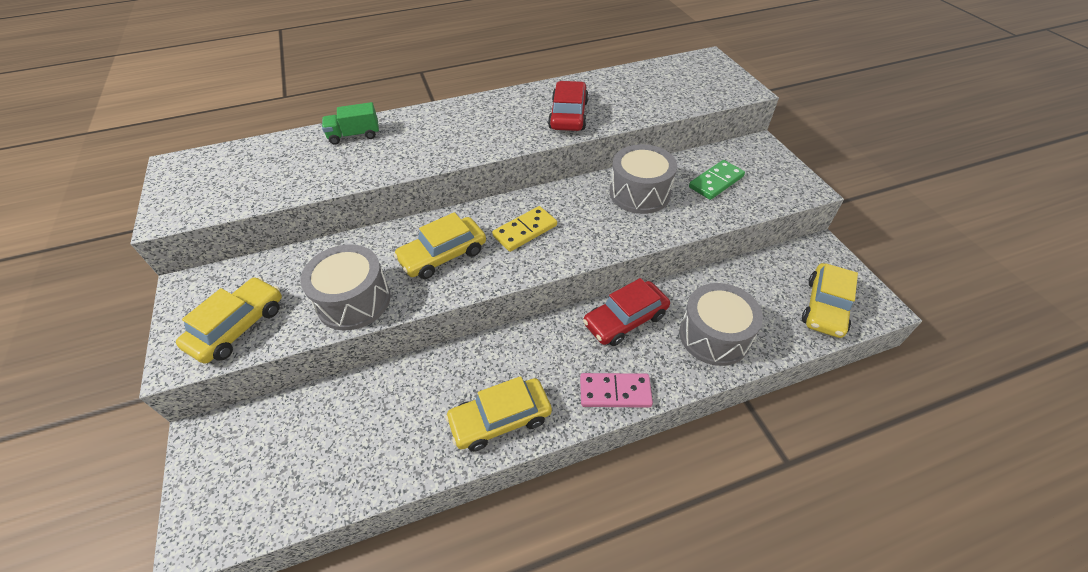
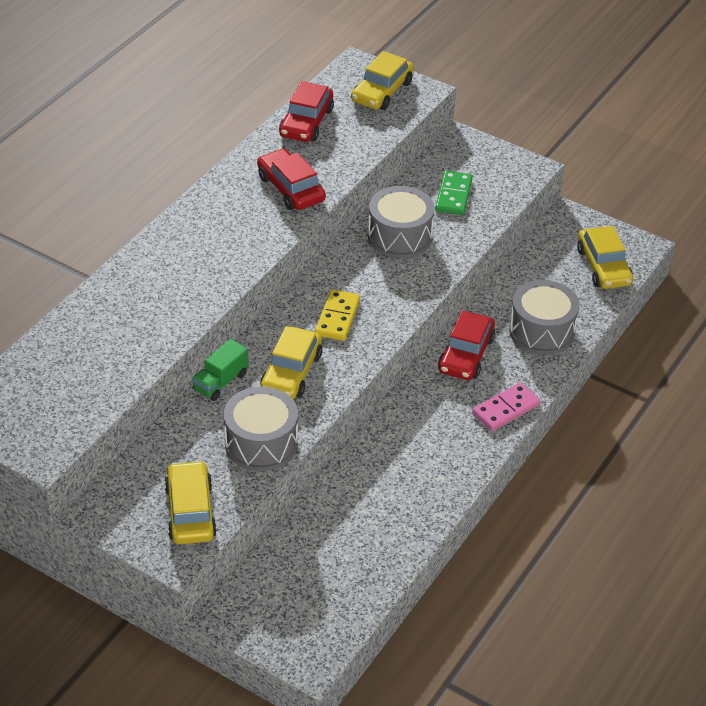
camera: 40 degrees left, 5 degrees down
green truck [322,102,379,145] -> green truck moved to [192,339,248,401]
yellow car [445,376,552,452] -> yellow car moved to [351,51,414,110]
none -> red car [279,81,334,142]

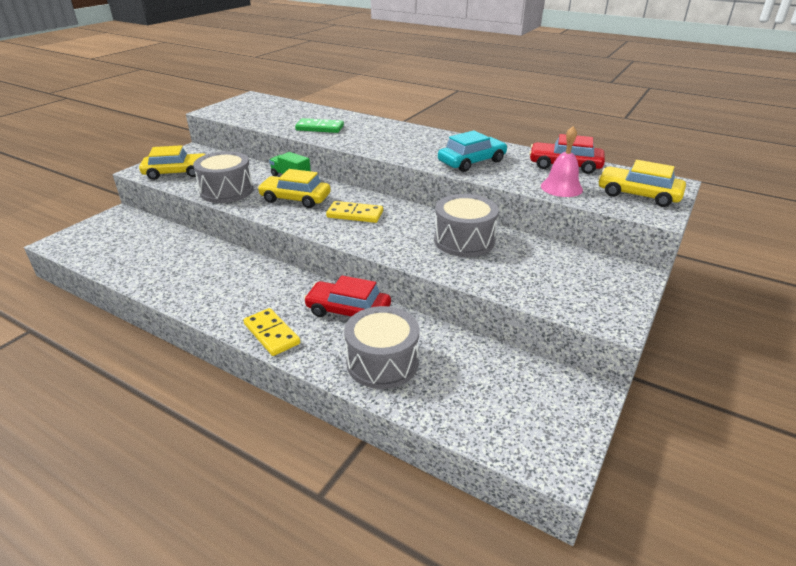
camera: 90 degrees right, 10 degrees down
red car [257,149,326,210] -> turquoise car [438,130,507,172]
green domino [435,171,473,215] -> green domino moved to [295,118,344,133]
pink domino [472,382,540,431] -> yellow domino [243,308,300,356]
yellow car [577,226,633,289] -> none
none -> pink bell [541,126,583,197]

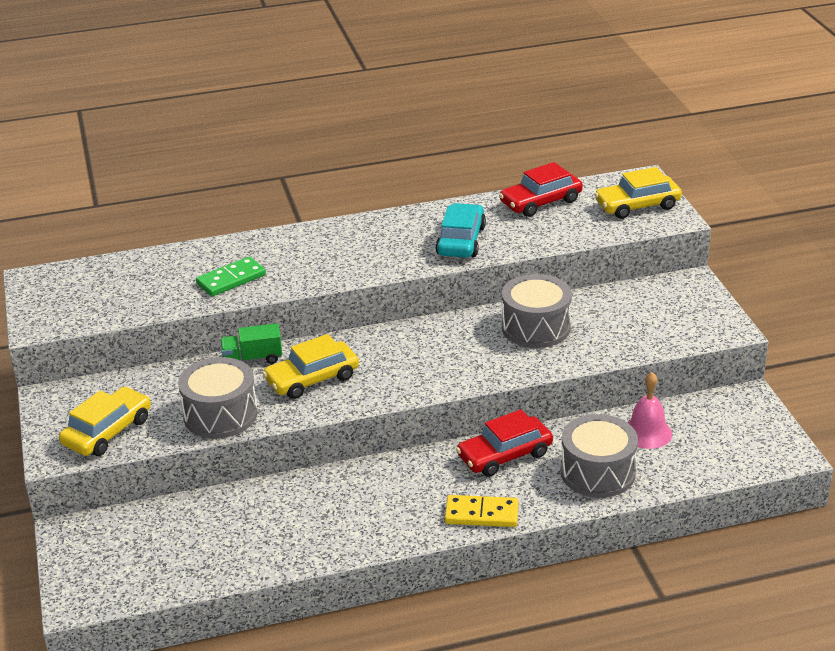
camera: 45 degrees left, 0 degrees up
yellow domino [326,201,383,223] -> none
pink bell [541,126,583,197] -> pink bell moved to [627,372,672,449]

